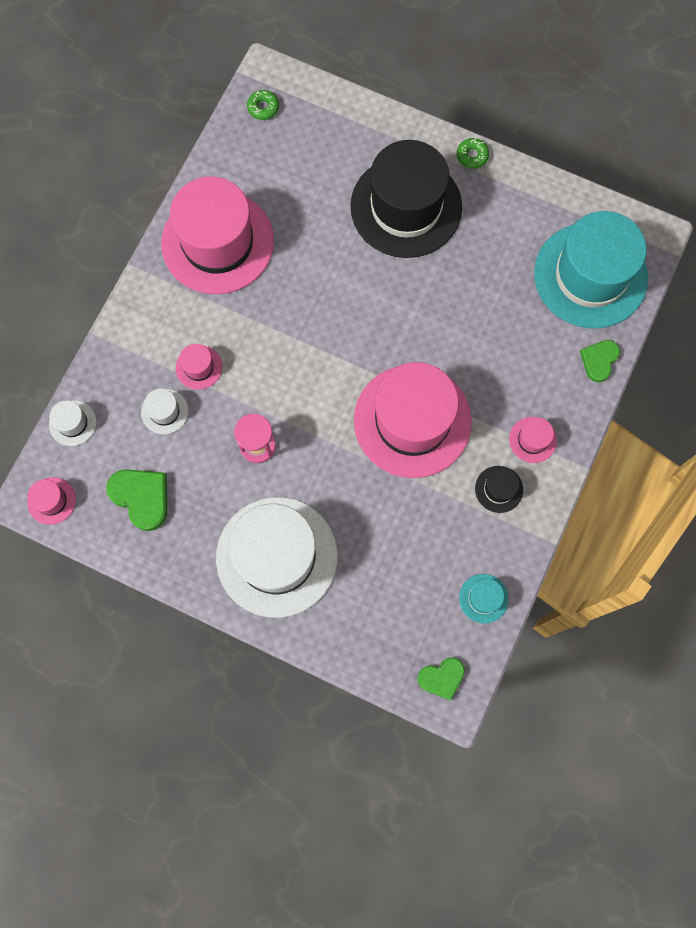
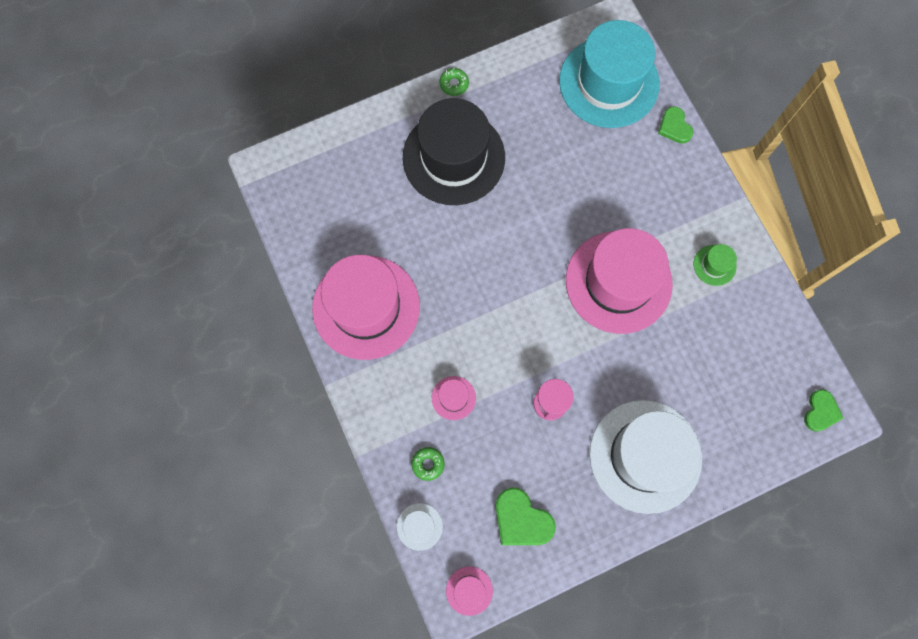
camera: 50 degrees left, 0 degrees up
green heart [106,469,167,531] -> green heart turned 135 degrees counterclockwise [496,487,556,545]
white hat [141,389,188,434] -> none
green donut [247,90,279,120] -> green donut moved to [411,447,445,481]
turquoise hat [459,574,509,624] -> none
black hat [475,466,523,513] -> green hat [694,244,737,286]
pink hat [509,417,557,463] -> none

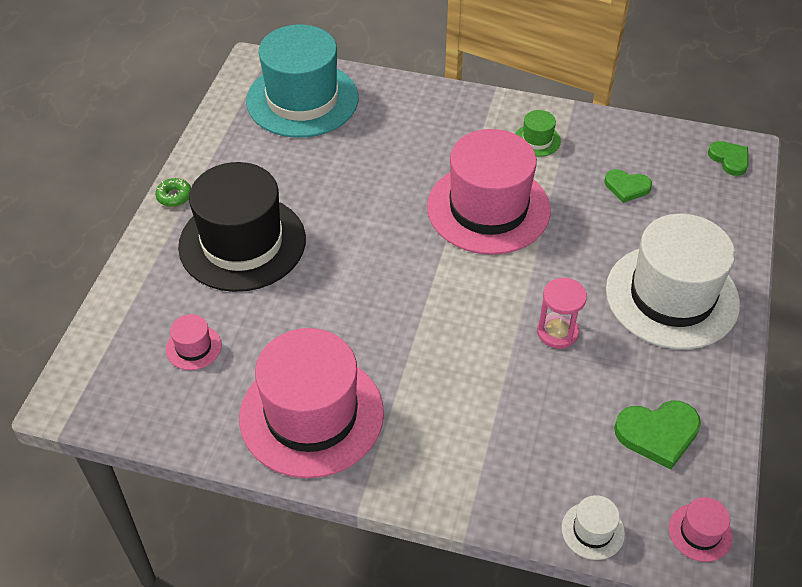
camera: 50 degrees left, 25 degrees down
green donut [411,447,445,481] -> none
pink hat [432,376,476,420] -> pink hat moved to [166,314,222,370]
green heart [658,106,693,144] -> green heart moved to [604,169,652,203]

